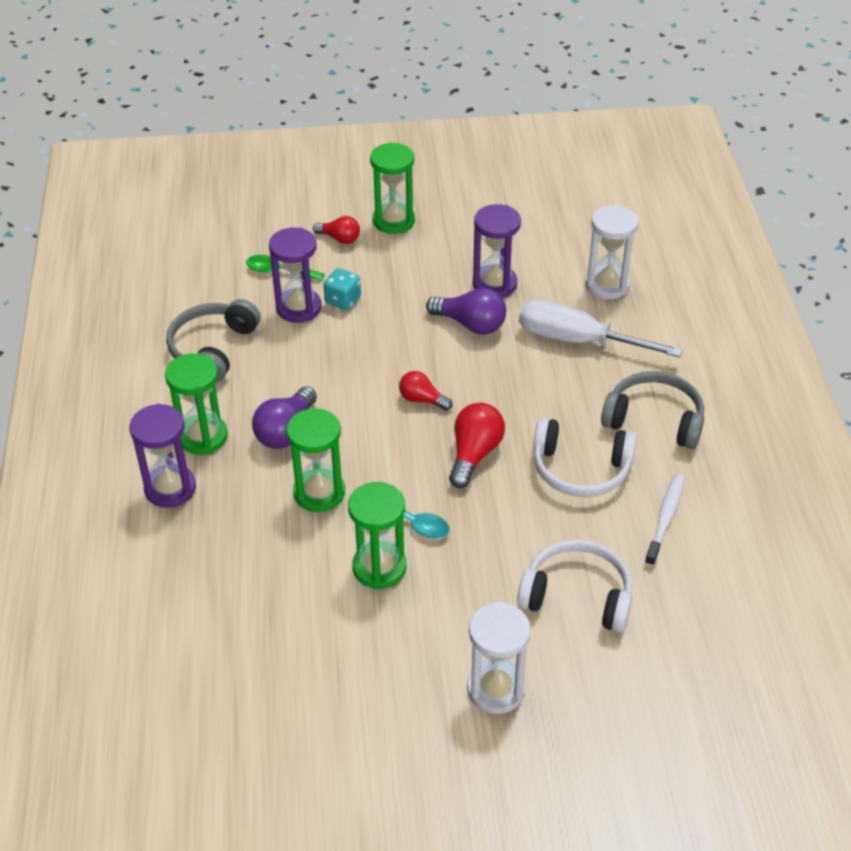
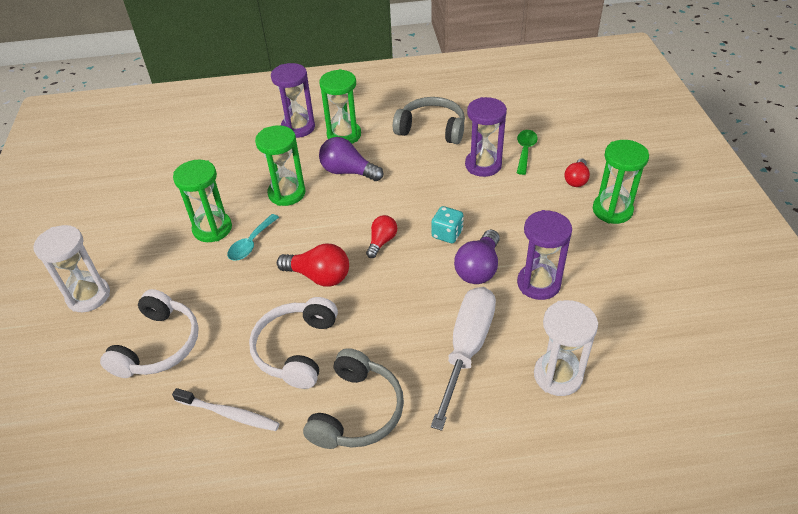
camera: 90 degrees right, 0 degrees up
turquoise dice [324,268,361,310] -> turquoise dice moved to [431,206,464,243]

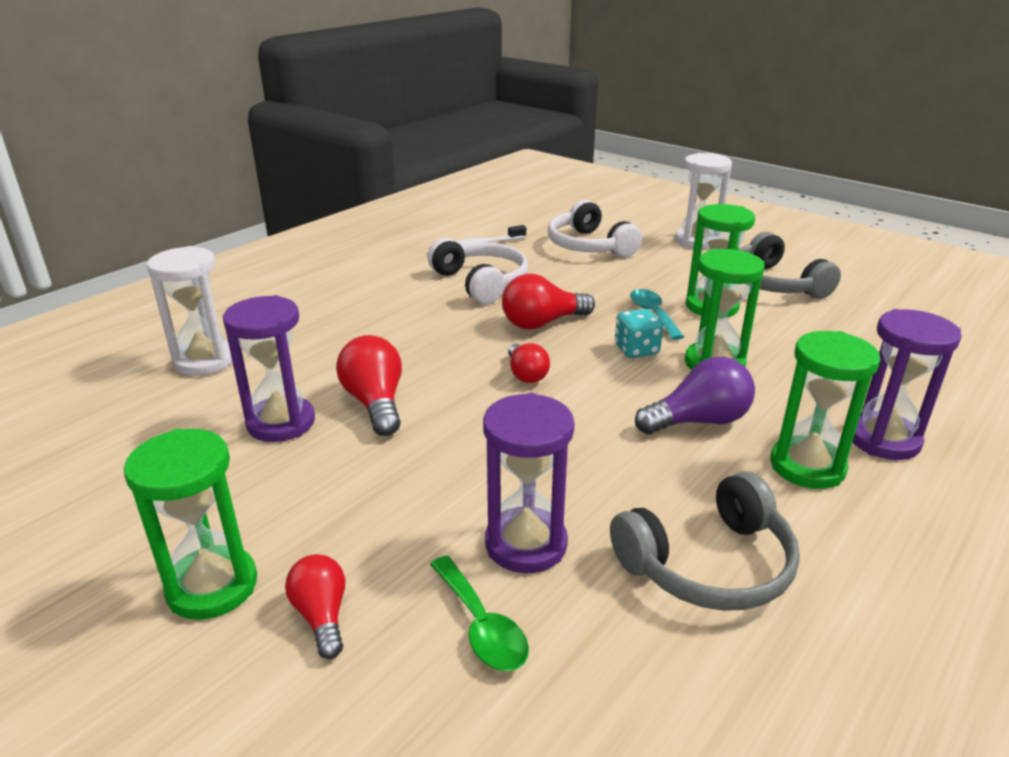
camera: 135 degrees right, 15 degrees down
grey headphones [303,348,404,449] -> grey headphones moved to [738,232,841,299]
turquoise dice [431,206,464,243] -> turquoise dice moved to [615,309,663,358]
white screwdriver [431,287,496,431] -> none
purple light bulb [454,230,500,284] -> red light bulb [336,335,402,436]

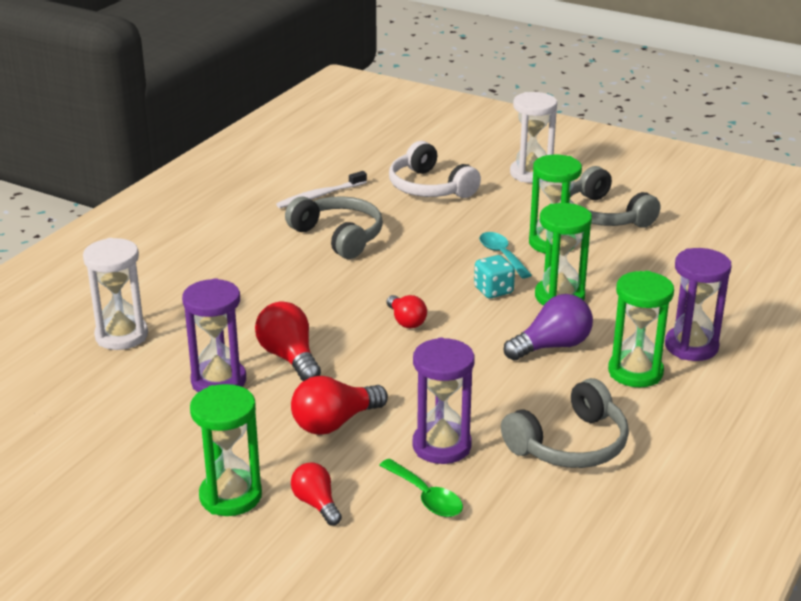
camera: 10 degrees left, 0 degrees up
white headphones [428,238,528,304] -> grey headphones [285,196,383,259]
red light bulb [502,274,595,330] -> red light bulb moved to [291,376,388,435]

